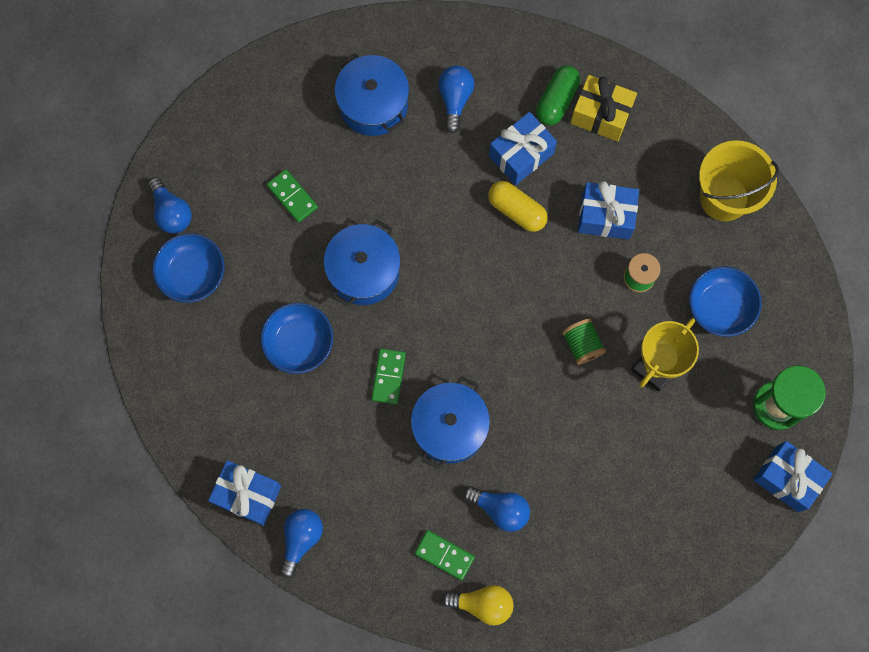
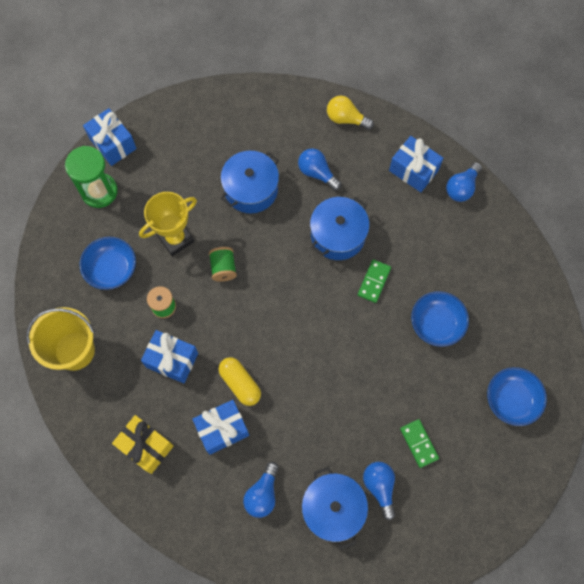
camera: 165 degrees left, 5 degrees down
blue light bulb [148,177,192,234] -> blue light bulb moved to [363,462,395,520]
blue gift [208,460,281,526] -> blue gift moved to [389,136,443,192]
blue pot [324,220,400,306] -> blue pot moved to [221,151,279,213]
green domino [415,530,475,580] -> none
green capsule [536,66,580,126] -> none

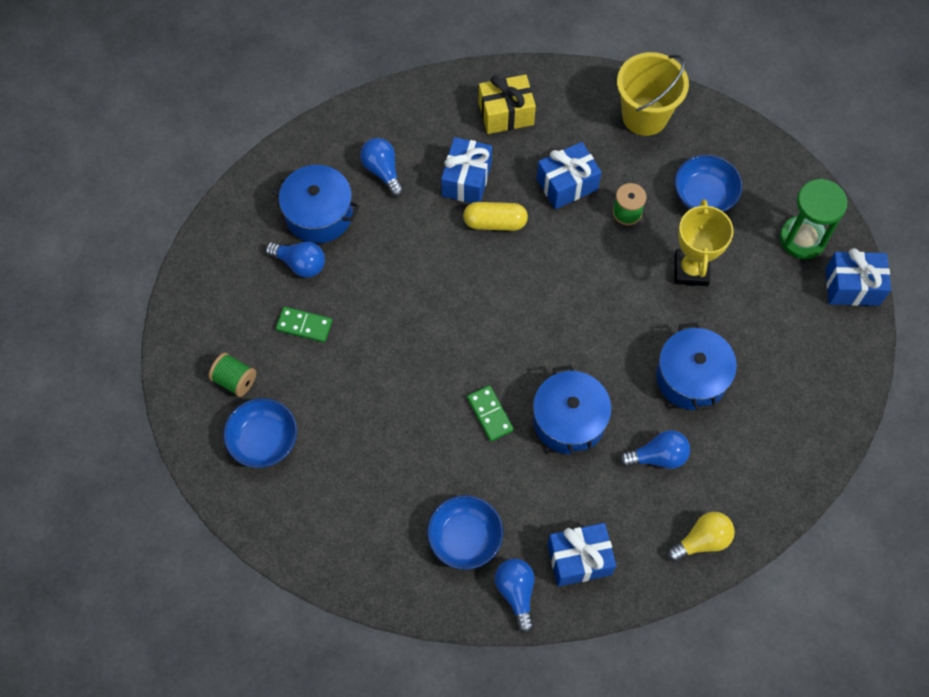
camera: 130 degrees right, 5 degrees down
green spool [209,247,237,282] -> green spool moved to [209,353,256,397]
blue bowl [411,291,469,347] -> blue bowl moved to [427,495,503,570]

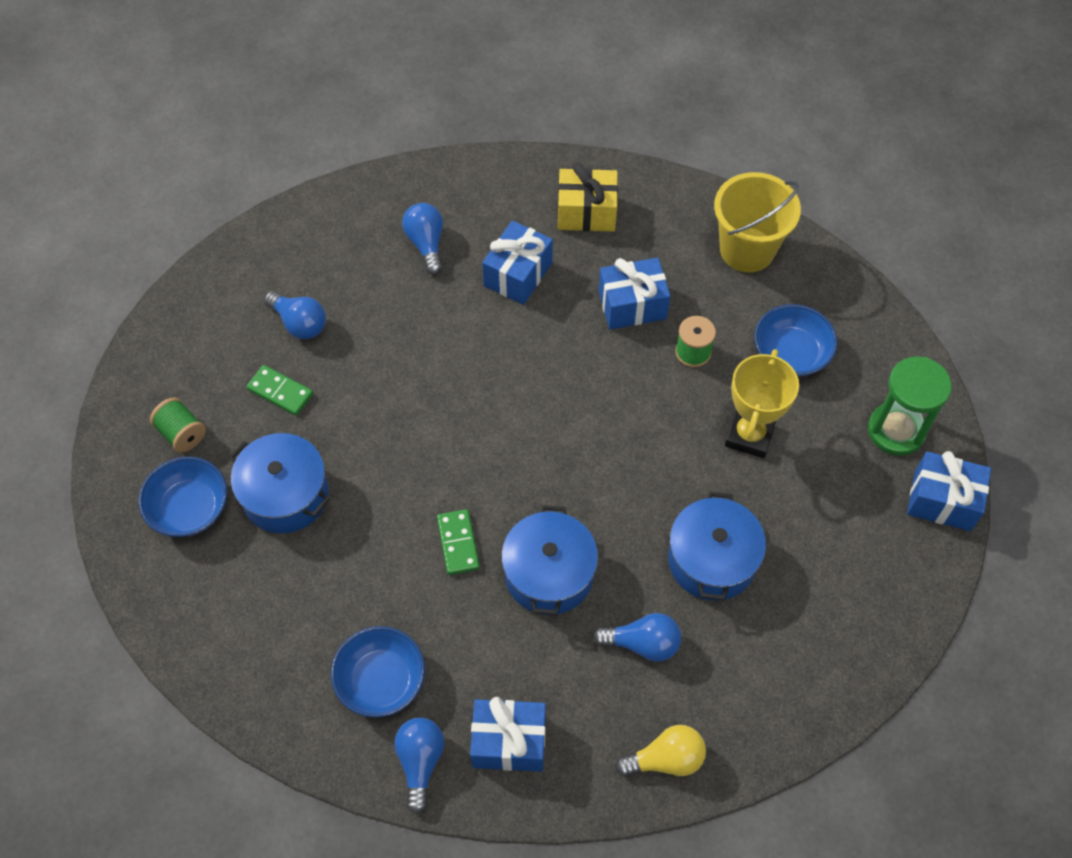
camera: 15 degrees right, 5 degrees down
blue pot [272,165,360,243] -> blue pot moved to [230,433,329,533]
yellow capsule [463,202,528,231] -> none

